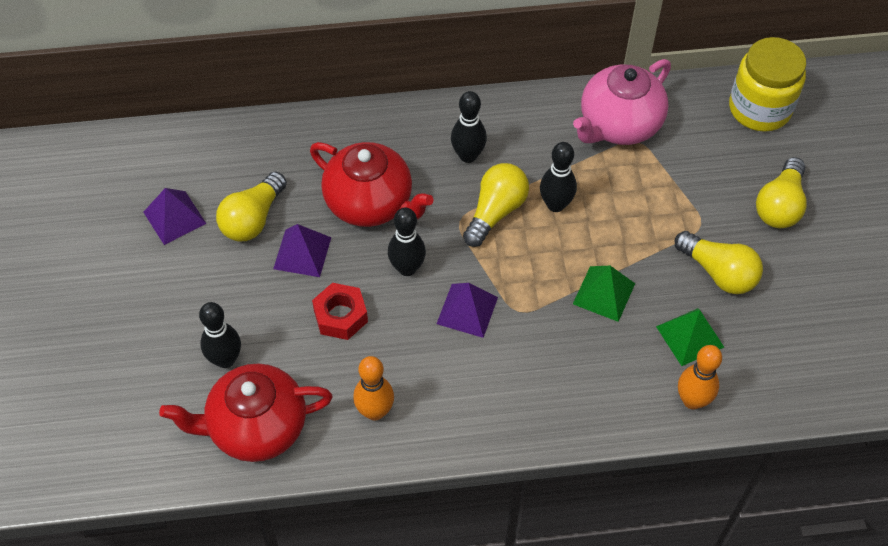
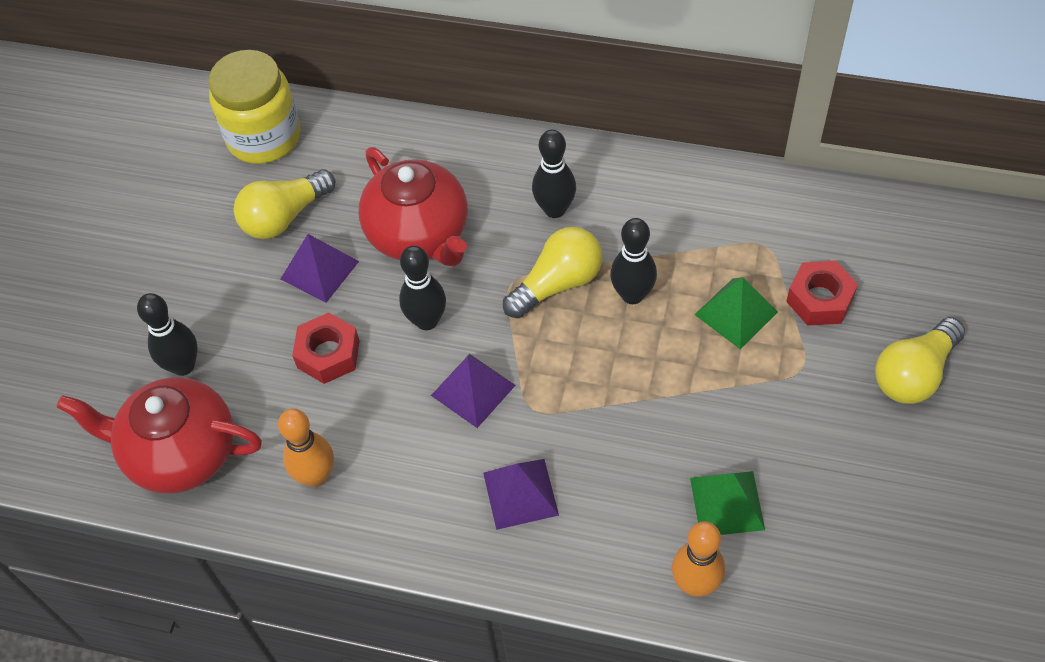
camera: 25 degrees right, 0 degrees up
purple pyramid [143,188,207,245] -> purple pyramid moved to [483,459,559,530]
pink teapot [573,59,671,145] -> none
green pyramid [573,266,635,322] -> green pyramid moved to [695,277,778,349]
yellow light bulb [675,231,763,294] -> none
yellow jar [729,37,806,132] -> yellow jar moved to [208,50,301,164]
none -> red nut [786,261,858,326]

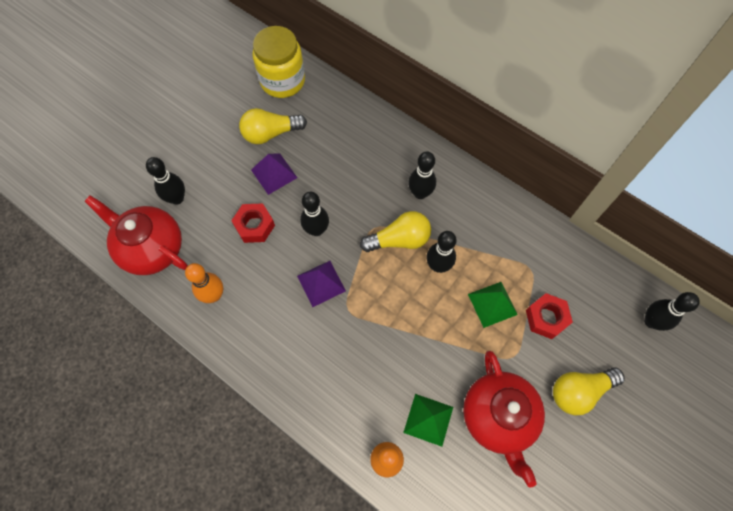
camera: 20 degrees right, 10 degrees up
red teapot [359,147,468,266] -> red teapot moved to [463,351,545,488]
purple pyramid [483,459,559,530] -> none
none -> black bowling pin [644,292,700,331]

